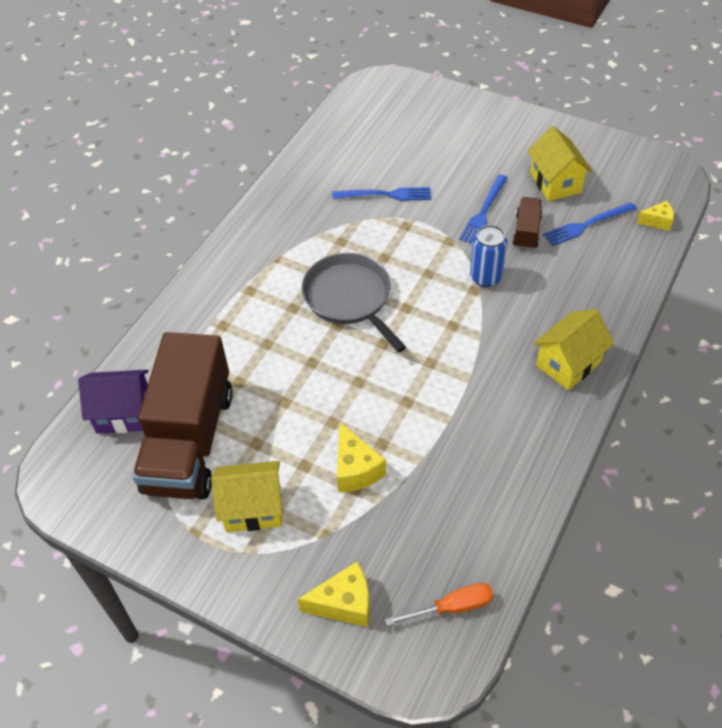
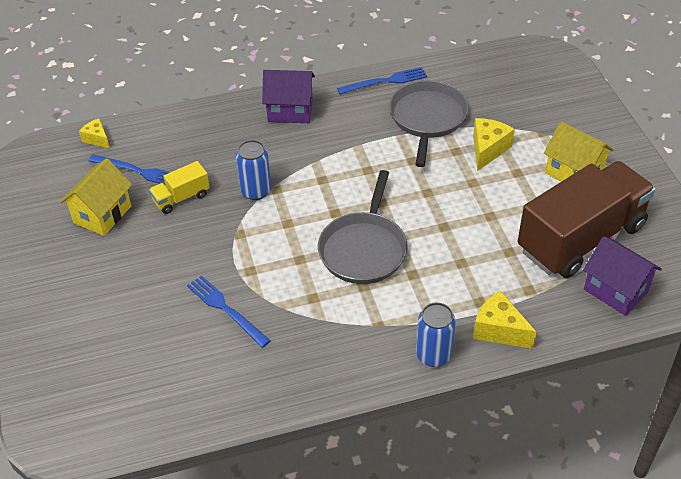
camera: 135 degrees left, 5 degrees down
yellow cheese [298,562,370,627] -> yellow cheese moved to [473,291,537,349]
orange screwdriver [385,583,493,626] -> none
blue fork [459,174,508,244] -> blue fork moved to [337,67,427,94]
brown truck [512,197,542,250] -> yellow truck [149,161,210,214]
yellow house [533,309,614,390] -> purple house [262,70,315,123]
none -> grey pan [389,81,469,167]
none -> blue can [416,302,456,367]

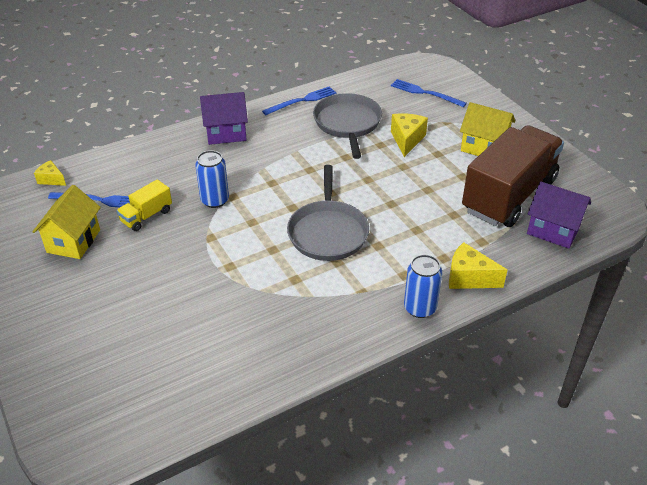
camera: 15 degrees left, 5 degrees down
blue fork [187,275,271,348] -> blue fork moved to [391,79,467,107]

